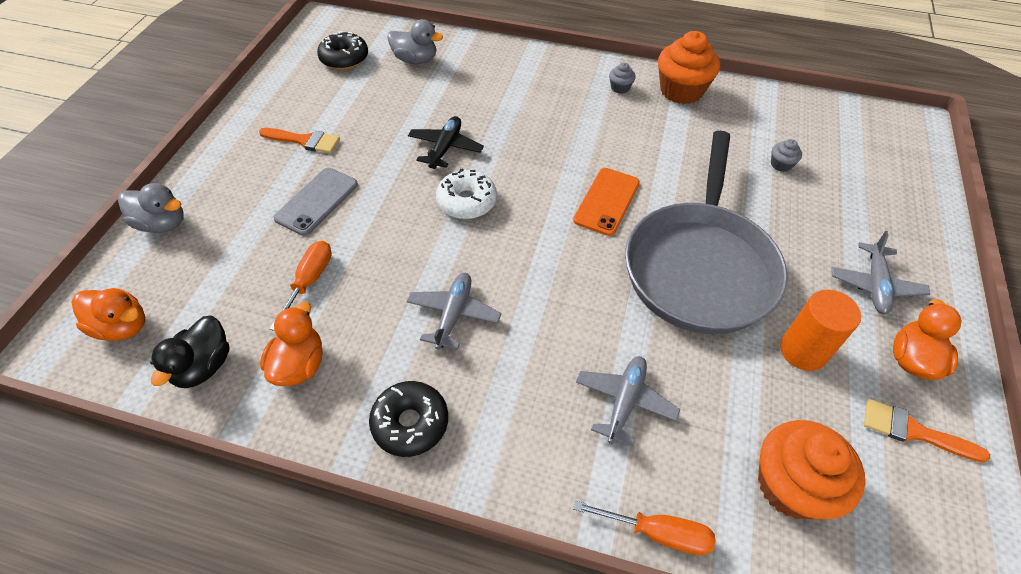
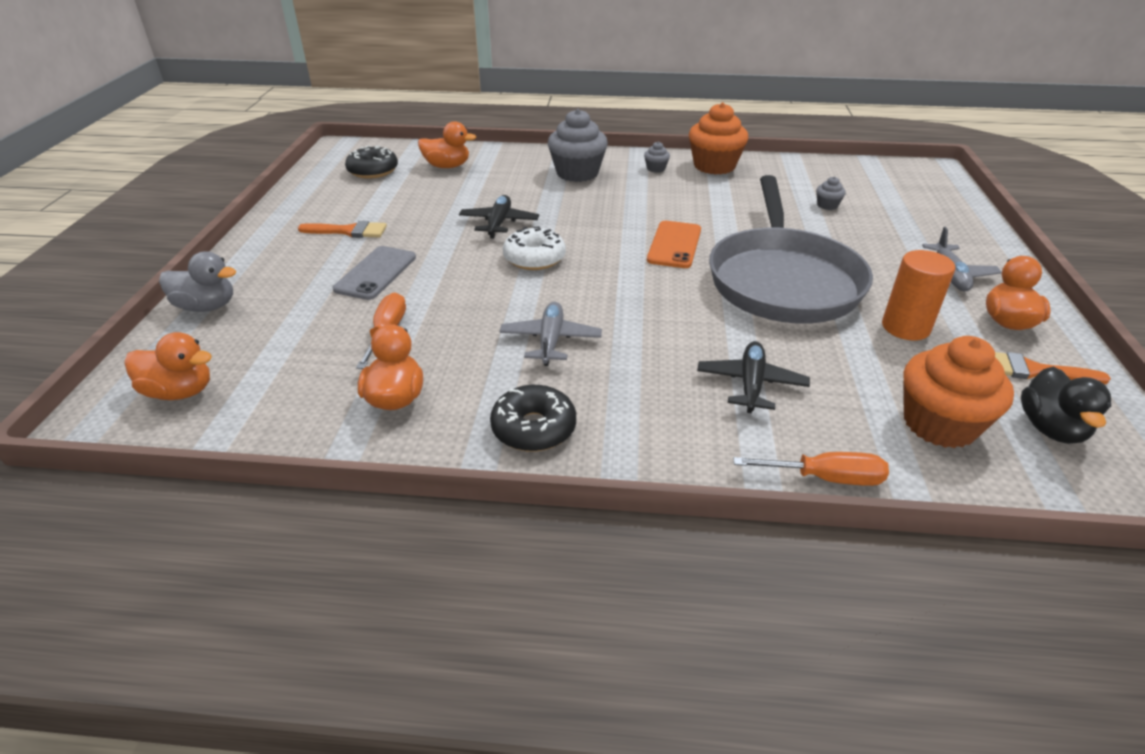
camera: 10 degrees left, 15 degrees down
black duck [150,316,230,388] -> black duck moved to [1021,367,1111,444]
grey duck [387,19,443,64] -> orange duck [418,121,476,168]
grey plane [576,356,680,447] -> black plane [697,341,810,413]
none -> grey cupcake [548,109,608,182]

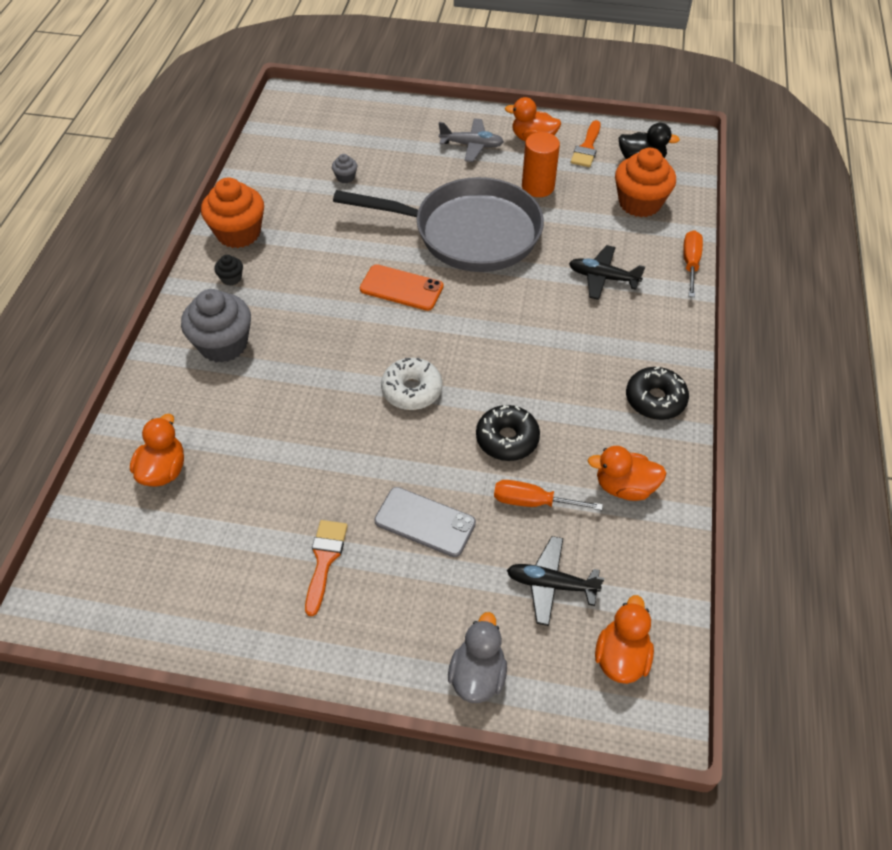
camera: 85 degrees left, 15 degrees up
black donut [345,146,398,179] -> black donut moved to [476,405,540,461]
black plane [459,195,539,239] -> black plane moved to [507,536,604,626]
grey plane [500,302,602,366] -> none
grey cupcake [644,142,670,173] -> black cupcake [214,255,243,286]

